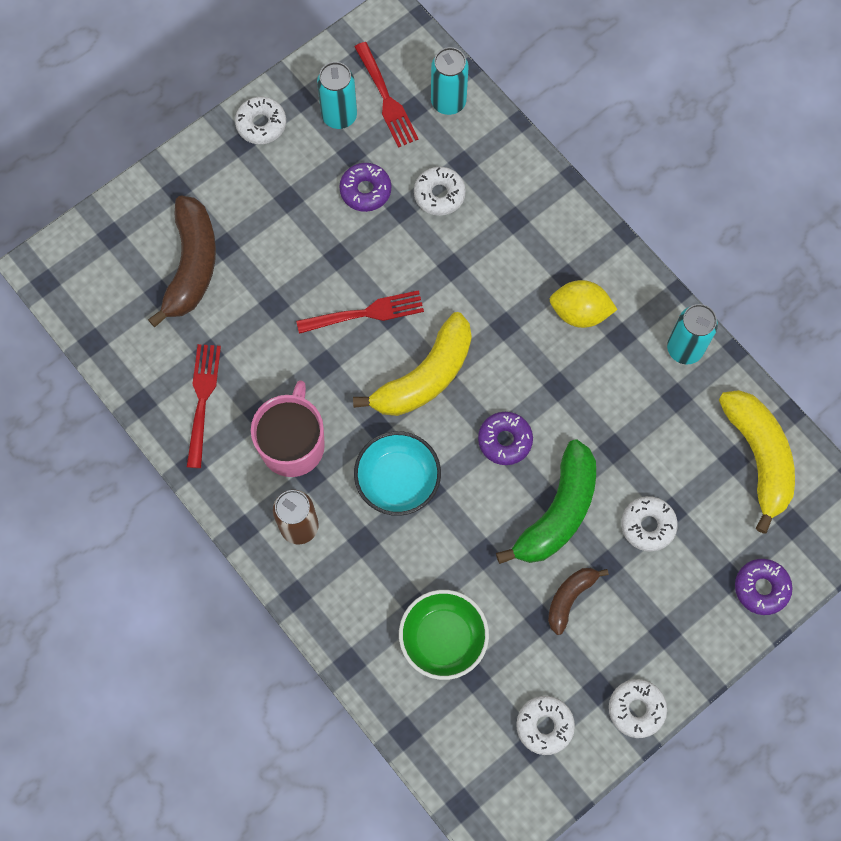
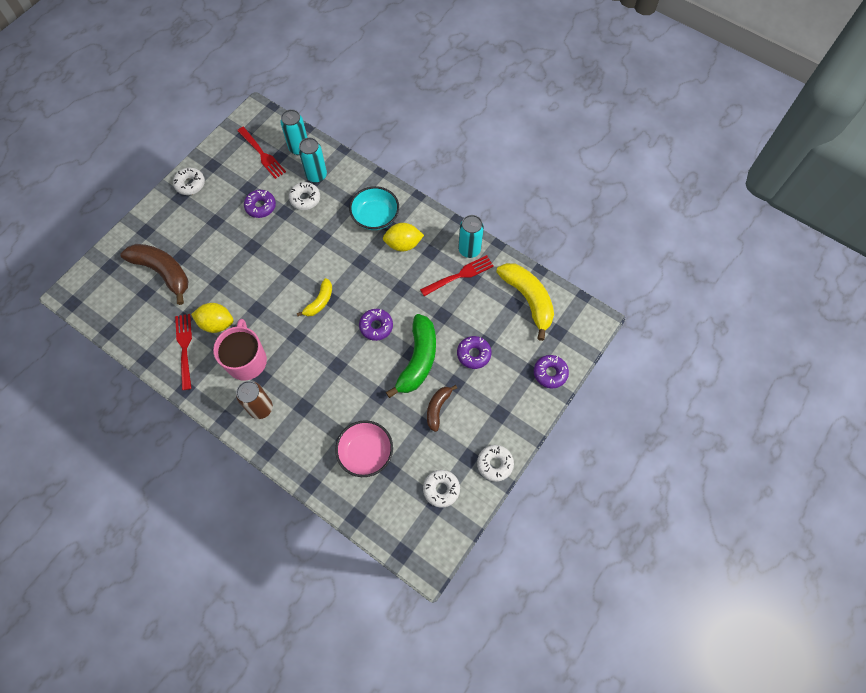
camera: 15 degrees left, 5 degrees down
brown banana [148,196,216,327] -> brown banana turned 45 degrees counterclockwise [120,244,189,305]
red fork [296,290,424,334] -> red fork moved to [420,255,494,296]
turquoise can [317,62,357,129] -> turquoise can moved to [299,138,327,183]
yellow banana [353,312,472,416] -> yellow banana [297,278,332,317], size x0.55
turquoise bowl [354,431,441,516] -> turquoise bowl moved to [349,186,399,230]
green bowl [399,590,489,680] -> pink bowl [335,420,393,477]
white donut [621,496,678,552] -> purple donut [457,336,492,369]
none -> yellow lemon [191,303,234,333]

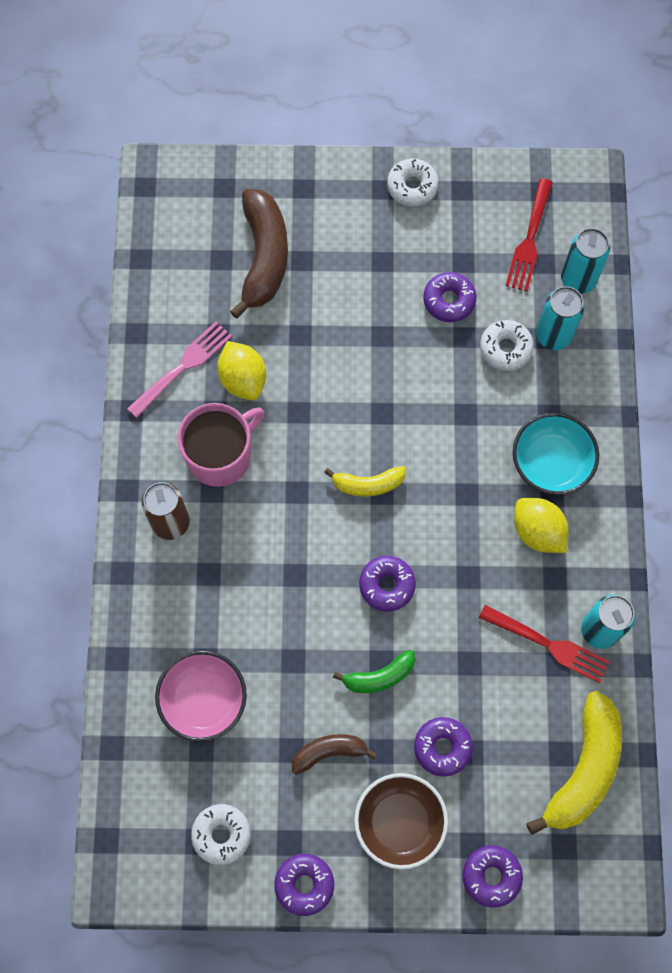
camera: 55 degrees right, 5 degrees up
red fork [175,314,192,390] -> pink fork [127,321,232,418]
green banana [386,314,436,398] -> green banana [333,650,415,693], size x0.55
white donut [477,445,514,482] -> purple donut [274,854,334,916]
none -> brown bowl [354,773,448,870]

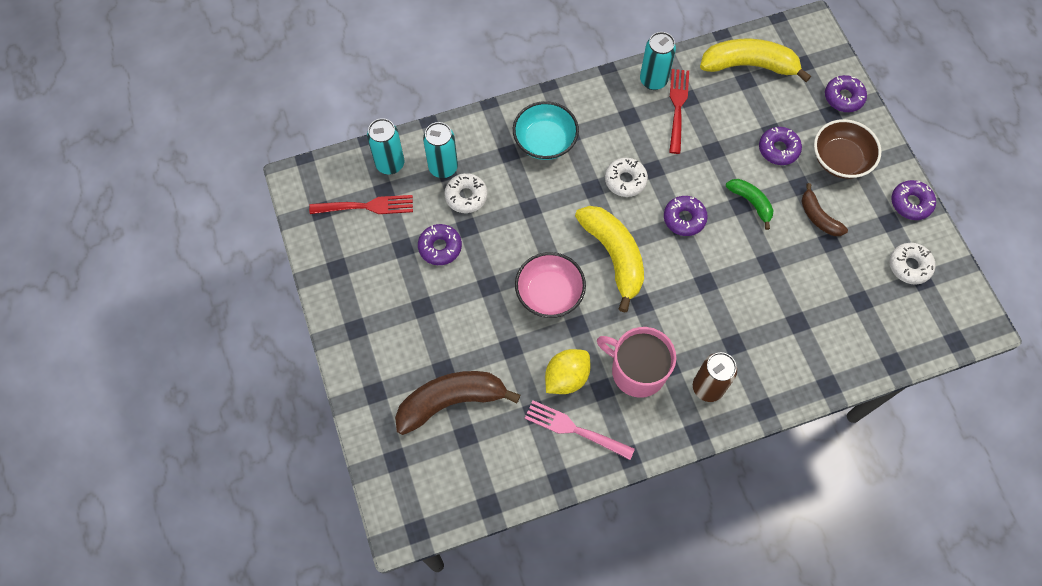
camera: 110 degrees left, 5 degrees down
pink bowl [155,650,247,742] -> pink bowl moved to [515,252,586,318]
yellow banana [324,466,406,497] -> yellow banana [575,206,644,312], size x1.81
white donut [387,158,439,207] -> white donut moved to [605,158,648,197]
yellow lemon [514,498,569,553] -> none

